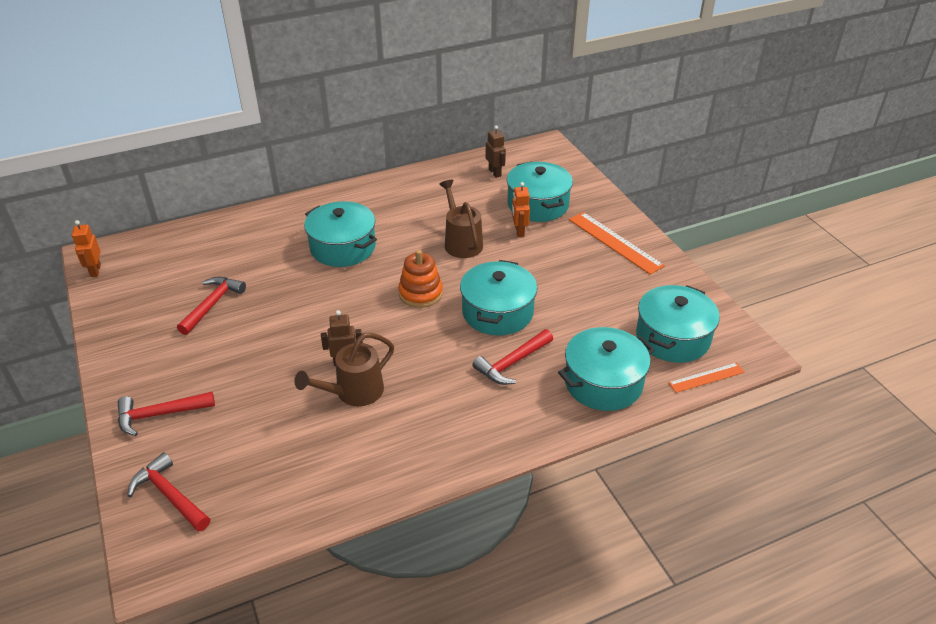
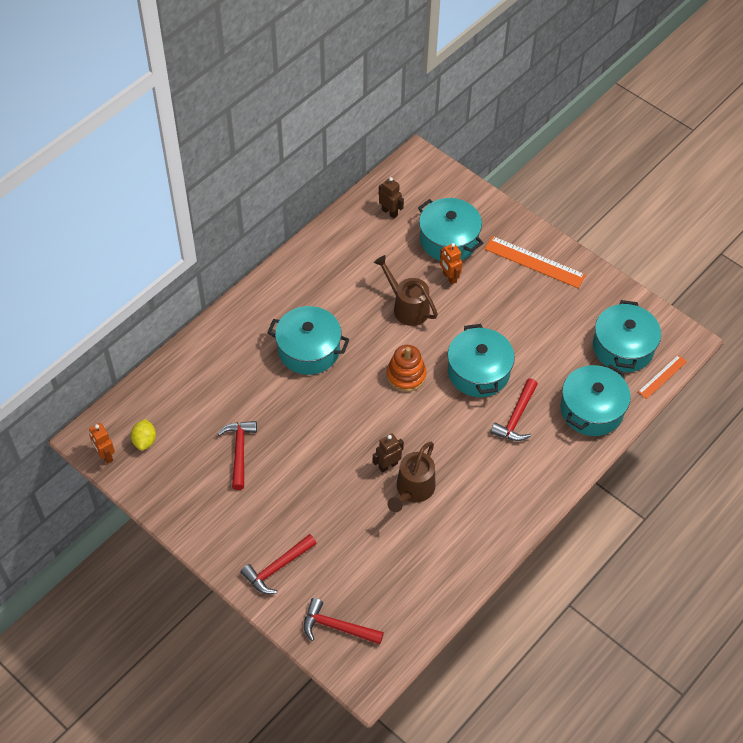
camera: 25 degrees left, 15 degrees up
none -> yellow lemon [131,419,156,451]

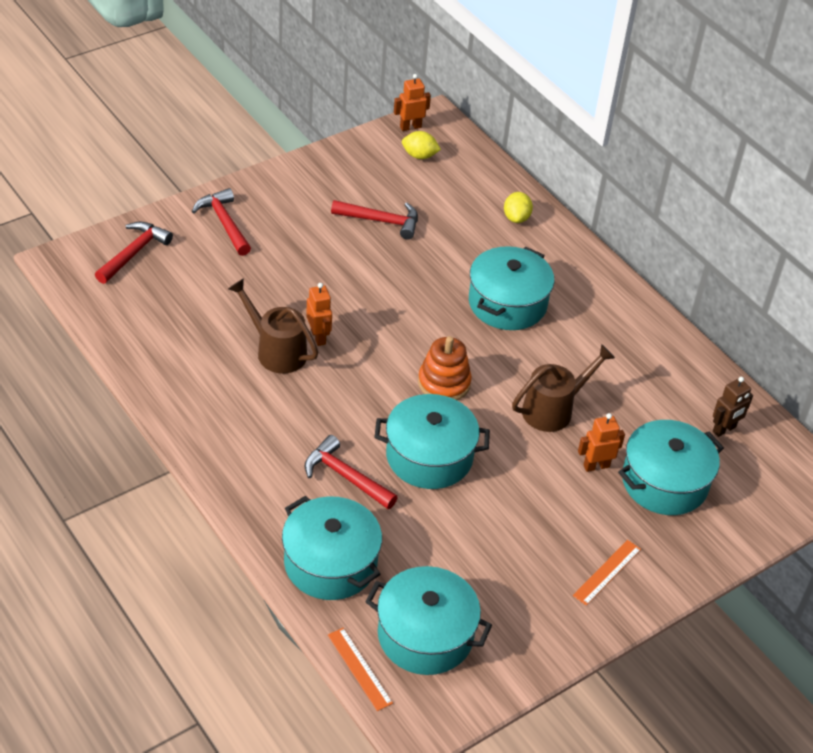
camera: 100 degrees right, 10 degrees down
brown robot [373,434,404,473] -> orange robot [306,283,332,346]
orange ruler [484,236,586,288] -> orange ruler [573,540,641,606], size x0.59
none -> yellow lemon [504,192,533,223]

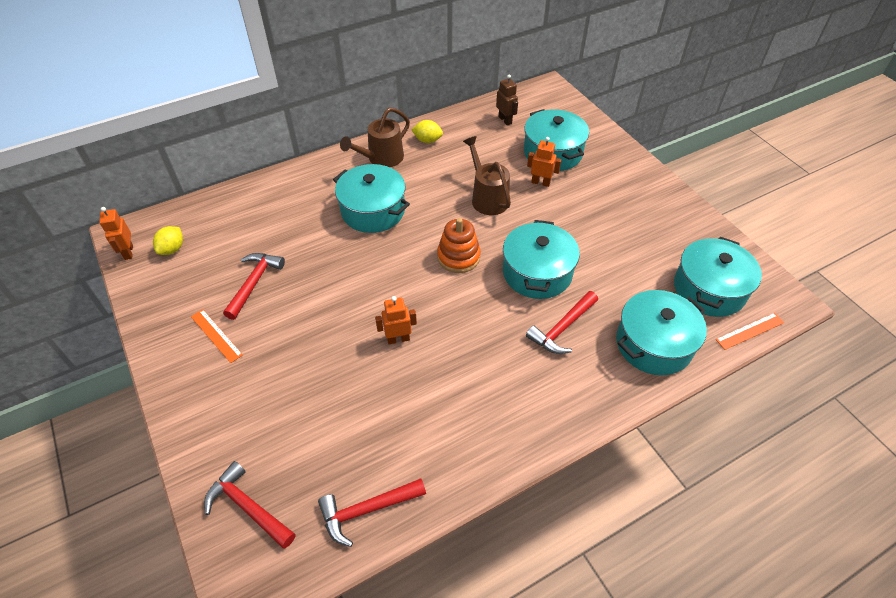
camera: 80 degrees left, 5 degrees up
red hammer [192,188,251,256] -> red hammer moved to [318,479,426,547]
brown watering can [228,278,318,374] -> brown watering can moved to [340,107,410,167]
yellow lemon [504,192,533,223] -> yellow lemon moved to [411,120,443,143]
orange ruler [573,540,641,606] -> orange ruler moved to [191,309,243,363]
orange robot [578,413,625,472] -> orange robot turned 120 degrees clockwise [527,137,561,187]

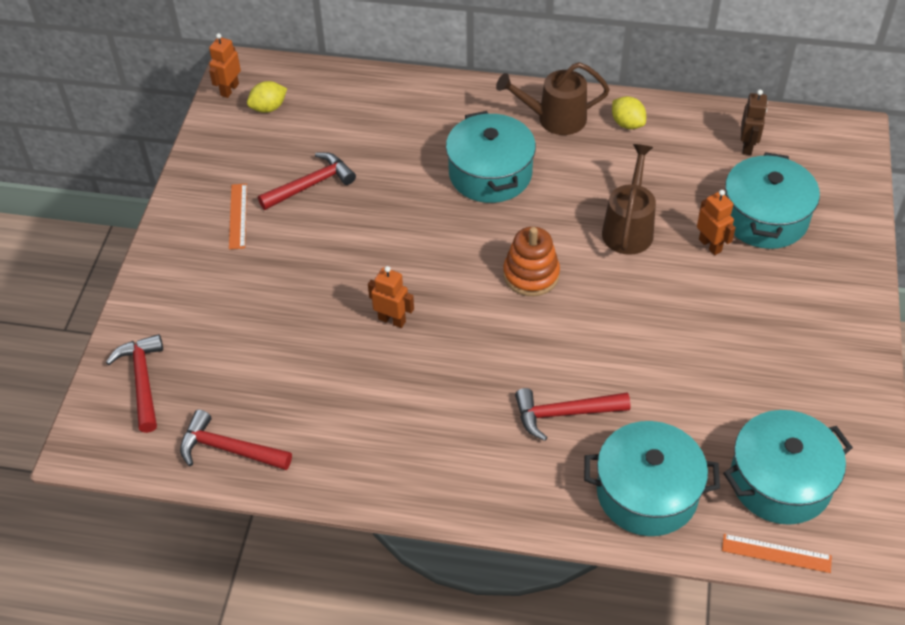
camera: 40 degrees right, 0 degrees up
turquoise pot [503,220,580,299] -> none

